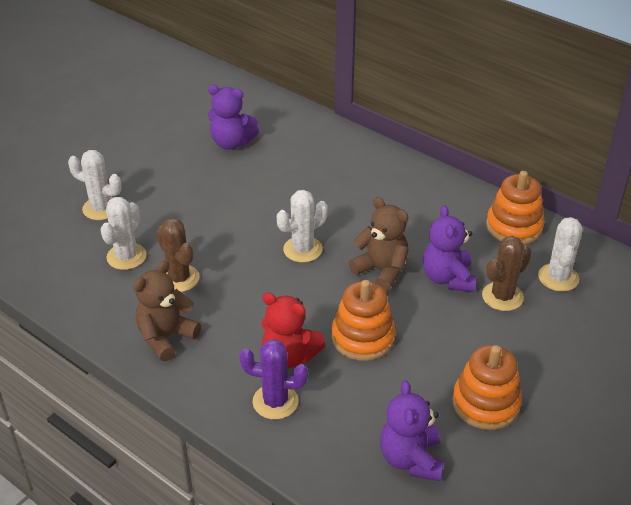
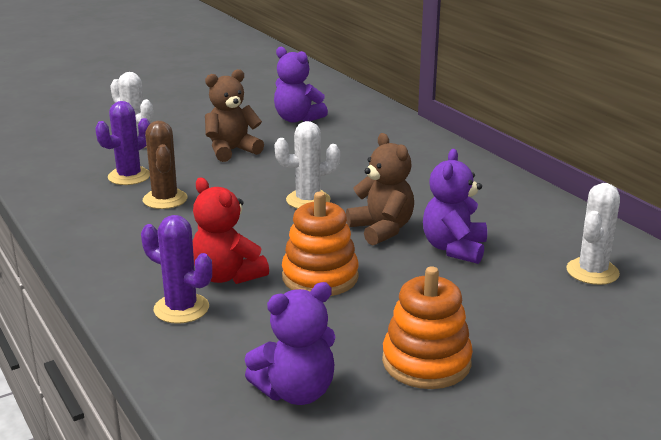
camera: 20 degrees right, 15 degrees down
white cactus [100,197,146,270] -> purple cactus [95,101,150,185]
brown teddy bear [133,261,201,361] -> brown teddy bear moved to [205,69,264,162]
purple teddy bear [380,380,444,481] -> purple teddy bear turned 135 degrees counterclockwise [244,282,336,405]
brown cactus [482,236,532,311] -> none
orange stacking toy [486,171,544,245] -> none

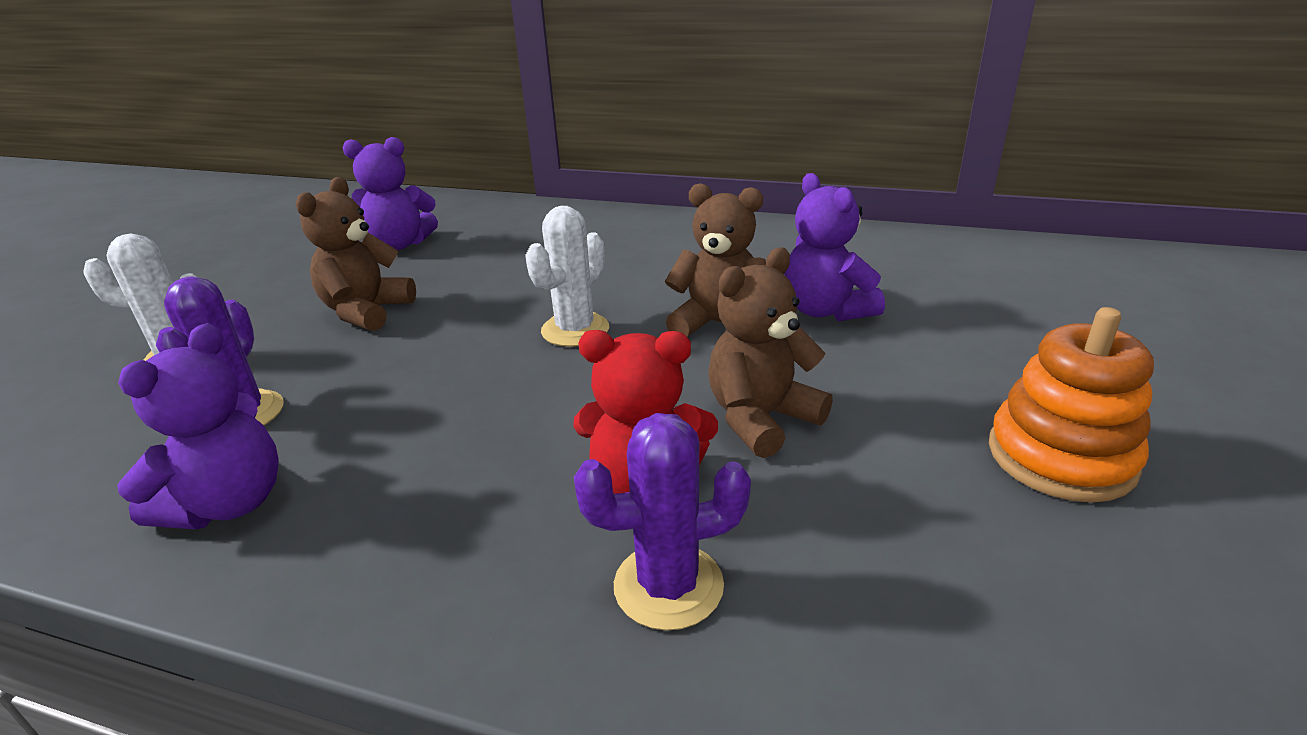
camera: 40 degrees left, 5 degrees up
brown cactus [143,121,187,209] -> none
purple teddy bear [244,282,336,405] -> purple teddy bear moved to [117,323,279,529]
orange stacking toy [282,192,359,296] -> brown teddy bear [708,248,833,458]
white cactus [566,183,620,285] -> none

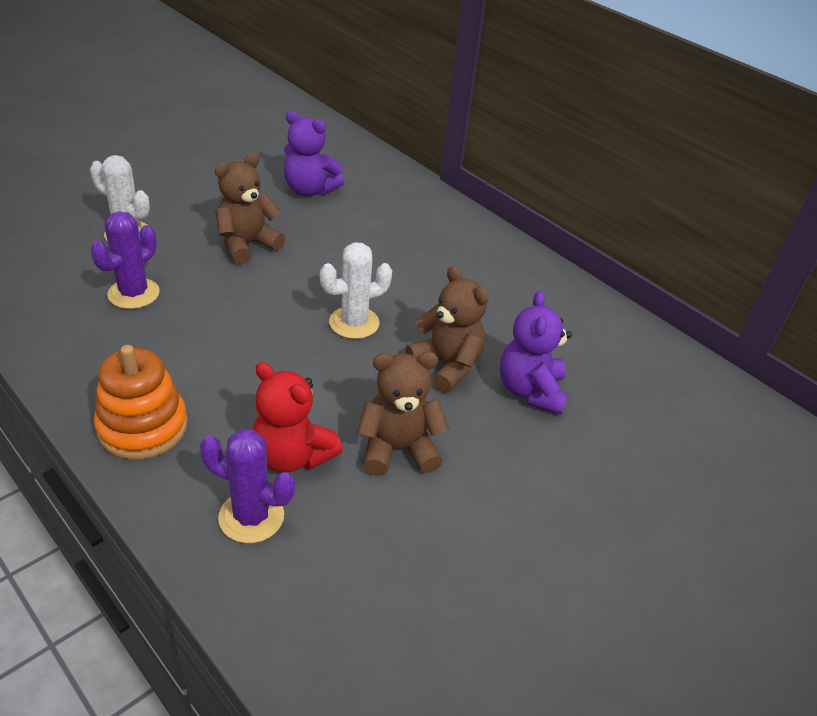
camera: 25 degrees right, 10 degrees up
purple teddy bear [117,323,279,529] -> none
orange stacking toy [989,307,1154,502] -> orange stacking toy moved to [94,345,188,459]

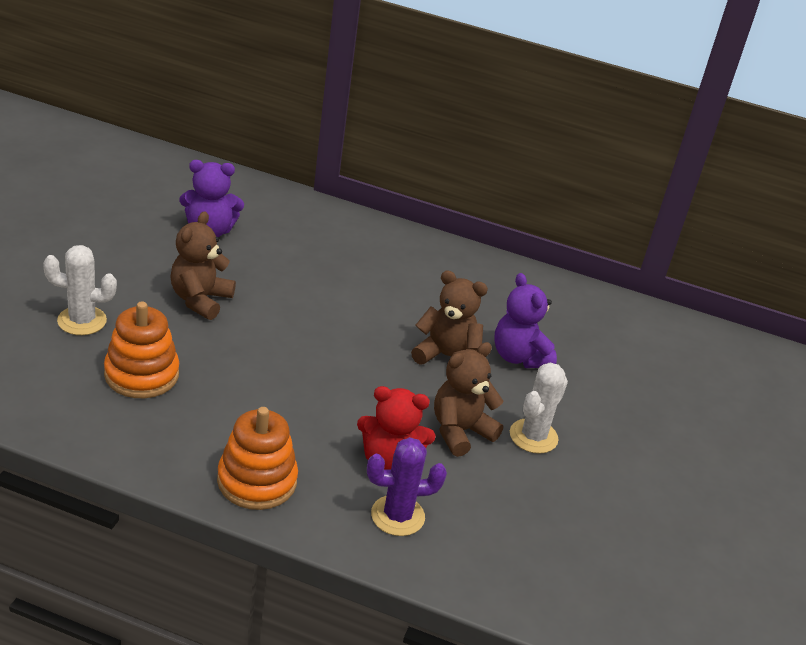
camera: 30 degrees left, 5 degrees down
purple cactus [90,211,160,309] -> orange stacking toy [104,302,179,398]
white cactus [320,242,392,339] -> white cactus moved to [510,363,568,454]

